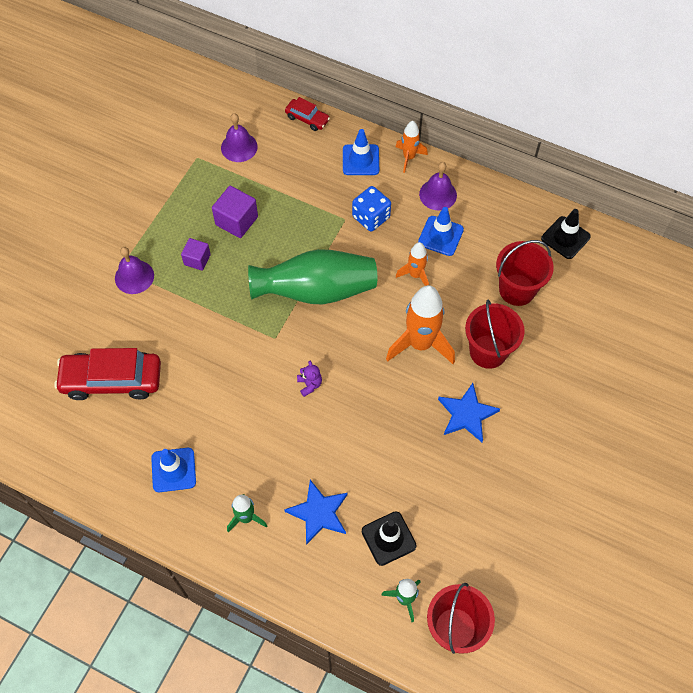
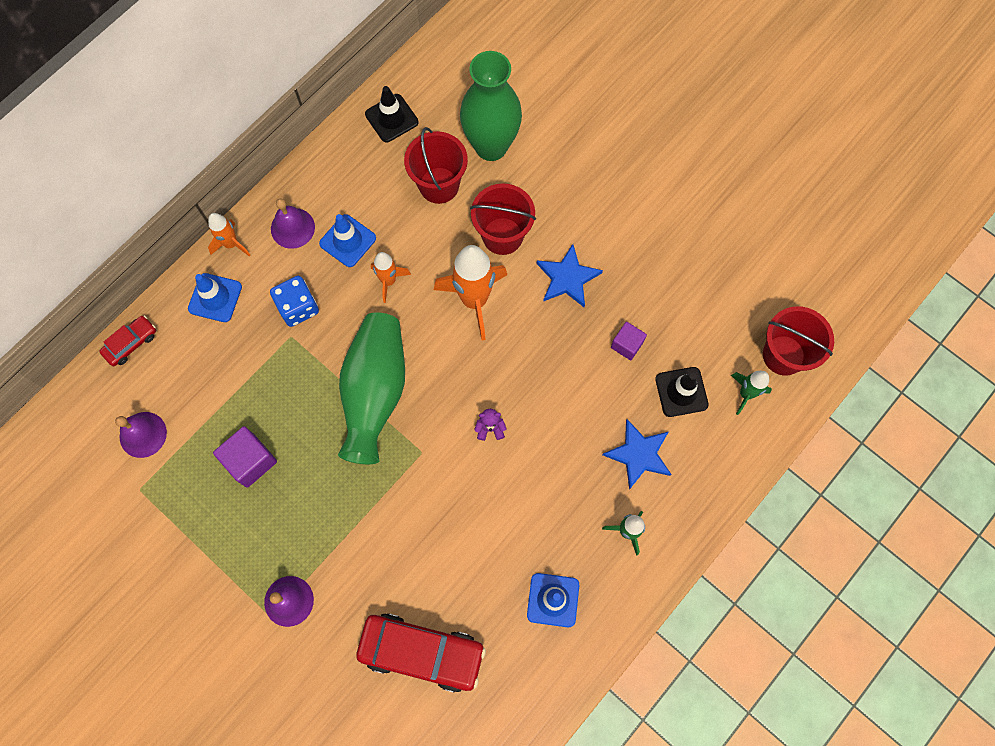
camera: 75 degrees left, 10 degrees up
red car [54,348,161,400] -> red car turned 90 degrees counterclockwise [356,613,486,693]
purple cube [181,238,211,271] -> purple cube moved to [611,322,647,360]
none -> green vase [460,51,522,161]

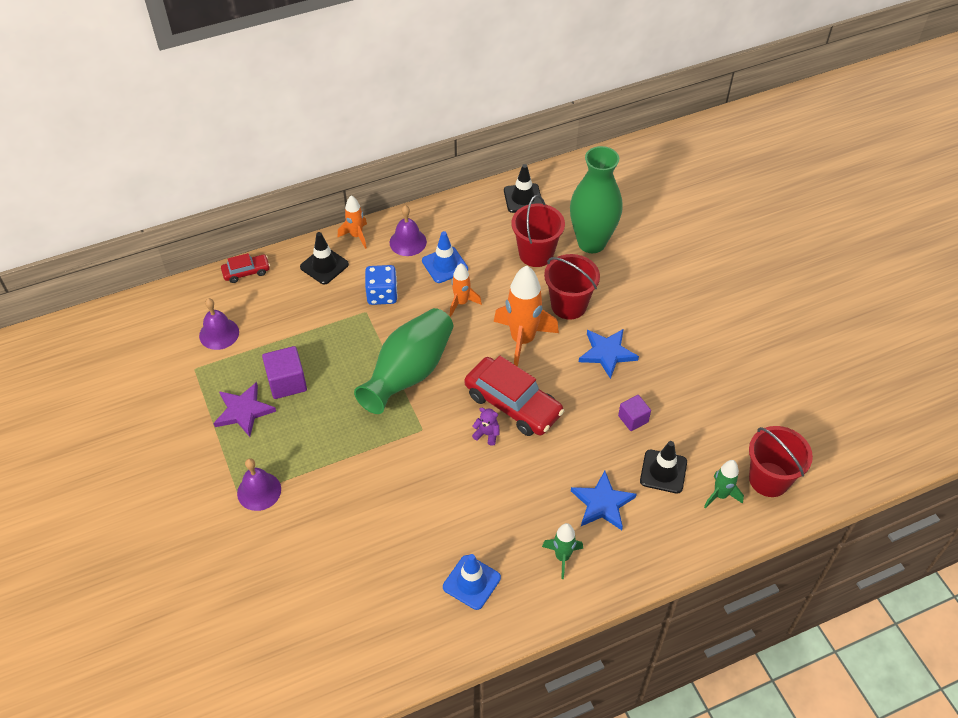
camera: 25 degrees right, 20 degrees down
blue traffic cone [188,273,242,322] -> black traffic cone [300,232,349,284]
red car [356,613,486,693] -> red car moved to [465,356,564,436]
none -> purple star [213,382,276,437]

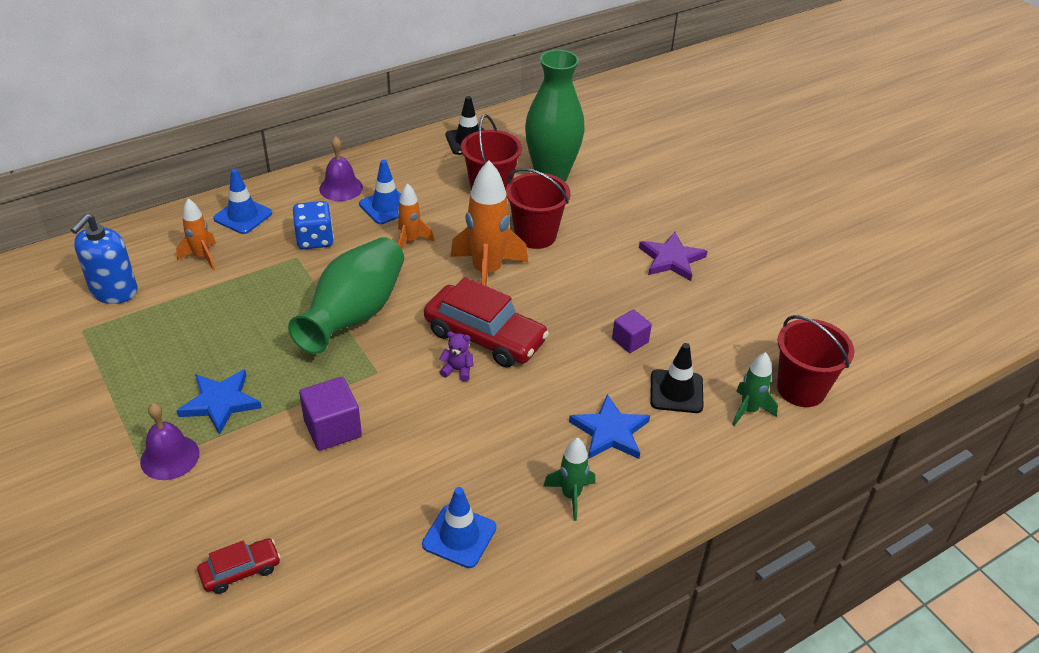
camera: 10 degrees left, 10 degrees down
purple bell [199,298,239,350] -> blue soap dispenser [71,214,137,304]
purple star [213,382,276,437] -> purple star moved to [639,232,708,281]
red car [221,253,270,283] -> red car moved to [197,538,281,594]
purple cube [262,346,307,399] -> purple cube moved to [299,377,362,451]
black traffic cone [300,232,349,284] -> blue traffic cone [213,168,272,234]
orange rocket [338,196,367,249] -> orange rocket moved to [176,198,216,270]
blue star [579,329,639,379] -> blue star moved to [177,369,262,435]

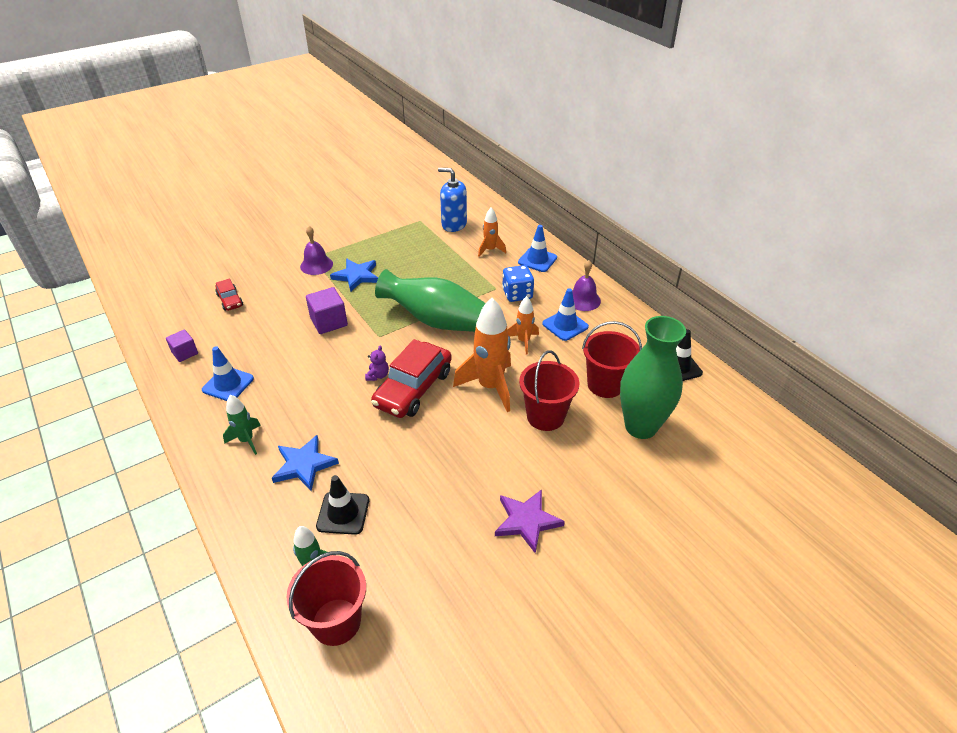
camera: 90 degrees right, 0 degrees up
purple cube [612,309,652,353] -> purple cube moved to [166,329,198,362]

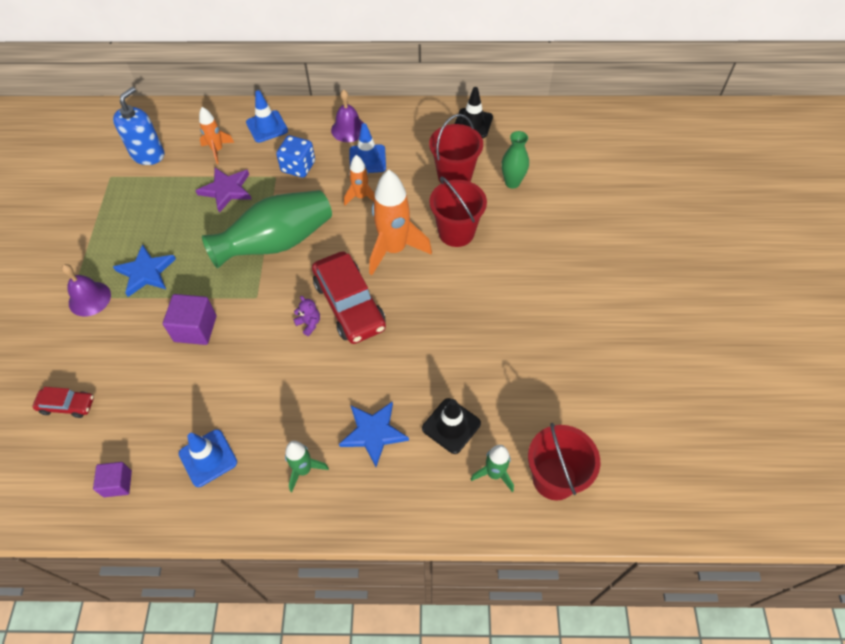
camera: 55 degrees left, 15 degrees up
blue soap dispenser [438,168,467,232] -> blue soap dispenser turned 150 degrees clockwise [113,87,164,165]
purple star [495,489,565,553] -> purple star moved to [196,168,252,213]
green vase [620,316,686,439] -> green vase [501,131,529,188], size x0.53

